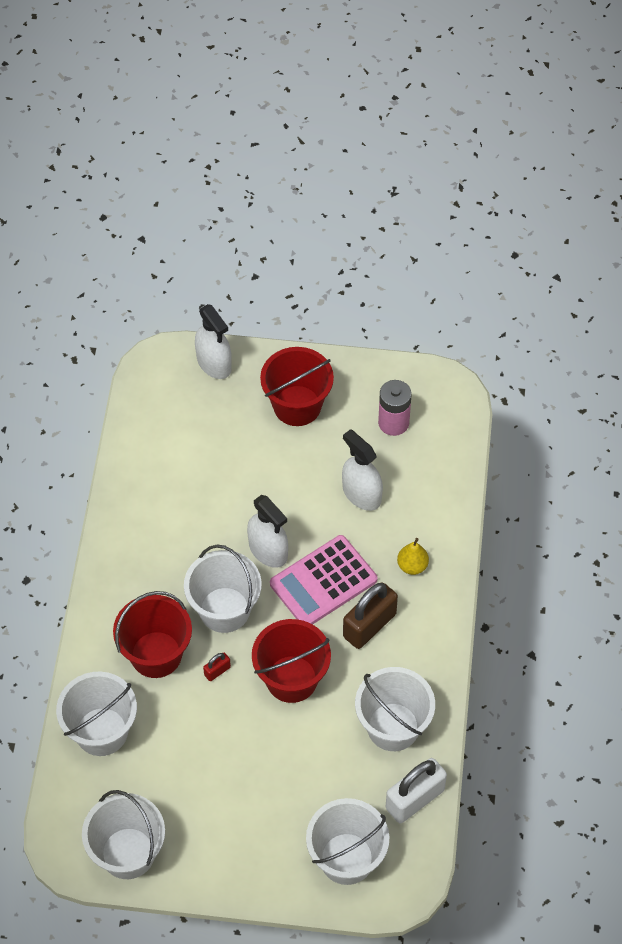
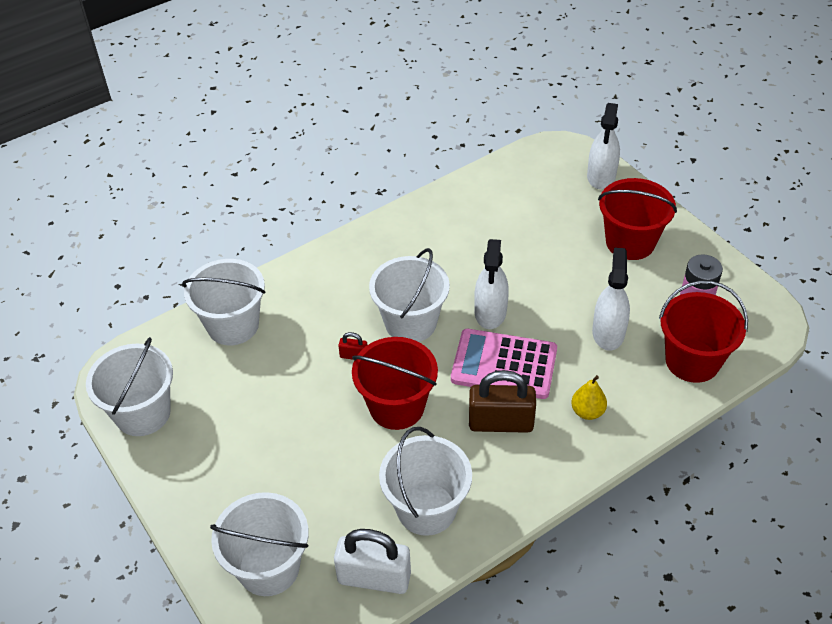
camera: 50 degrees right, 10 degrees down
red bucket [113,591,192,678] -> red bucket moved to [659,281,748,383]

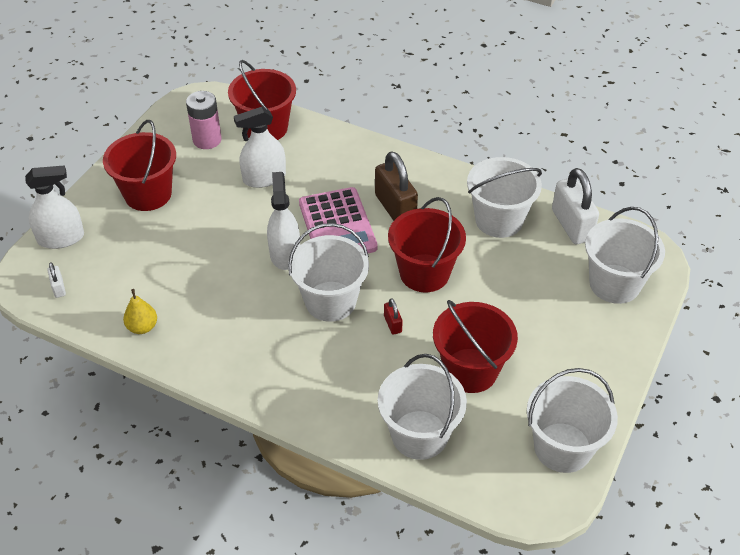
camera: 120 degrees left, 0 degrees up
white spray bottle [474,239,509,329] -> white spray bottle turned 75 degrees counterclockwise [267,172,300,270]
yellow pear [571,375,607,420] -> yellow pear moved to [123,289,157,334]
none -> white padlock [47,262,66,298]
none -> red bucket [433,300,518,393]

